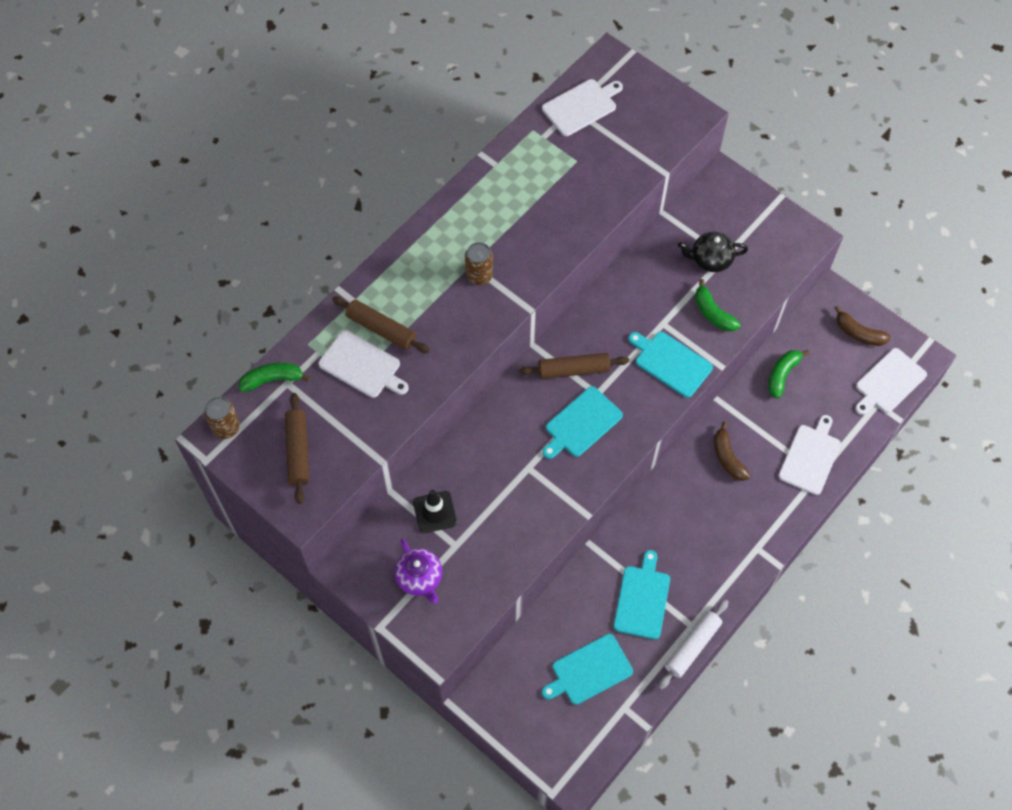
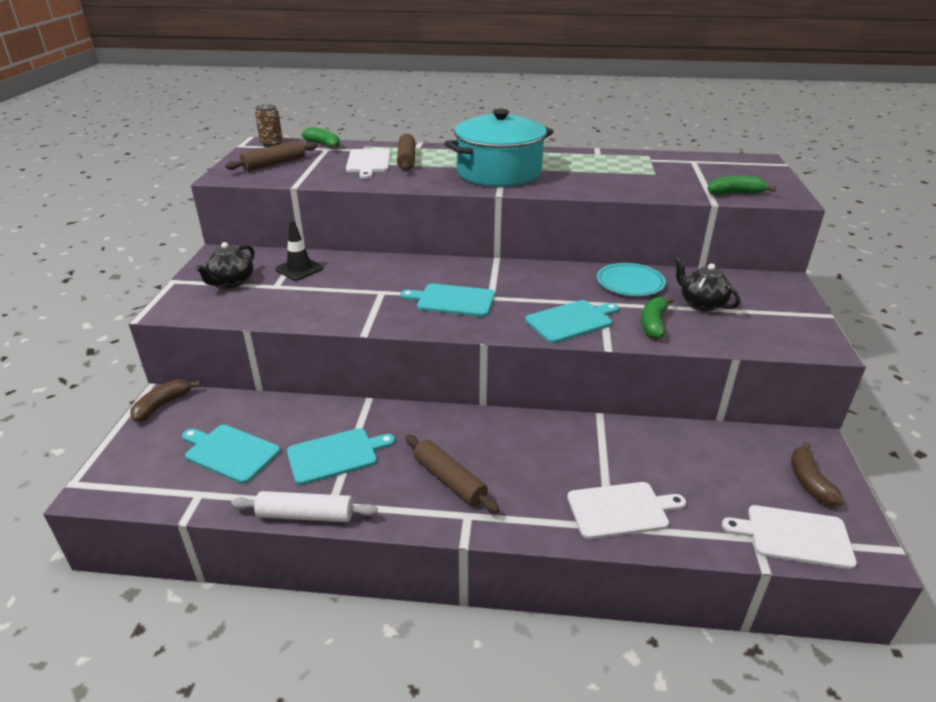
camera: 55 degrees right, 30 degrees down
purple teapot [395,539,442,603] -> black teapot [195,242,254,288]
brown can [465,242,493,285] -> turquoise pot [444,109,554,187]
brown rolling pin [519,353,629,379] -> brown rolling pin moved to [405,435,500,513]
white cutting board [542,79,623,136] -> none
turquoise cutting board [628,332,713,398] -> turquoise cutting board turned 60 degrees clockwise [525,300,619,343]
brown banana [714,422,751,481] -> brown banana moved to [130,379,200,422]
green banana [768,350,809,399] -> green banana moved to [707,176,776,195]
none -> turquoise plate [597,263,666,296]

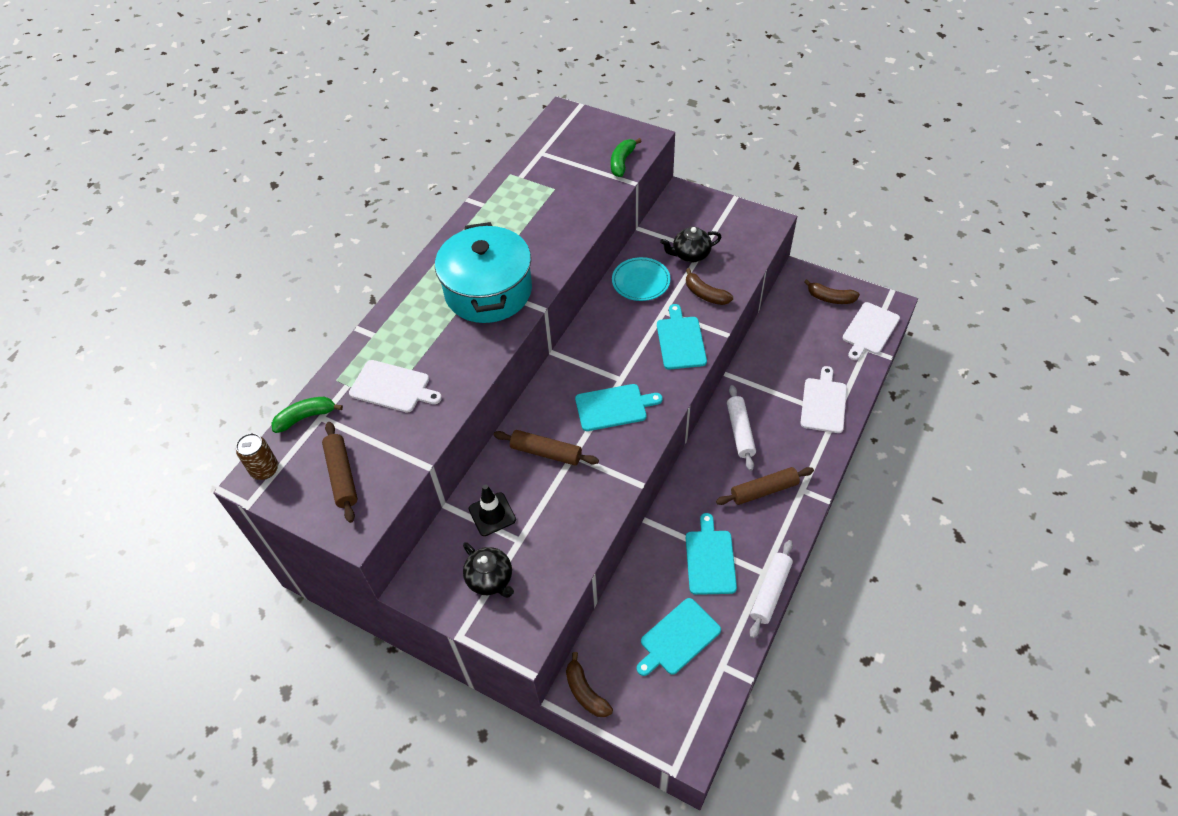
camera: 65 degrees left, 20 degrees up
brown rolling pin [397,134,415,171] -> brown rolling pin moved to [494,430,599,466]
turquoise cutting board [400,284,495,317] -> turquoise cutting board turned 135 degrees counterclockwise [575,384,662,431]
green banana [641,297,674,339] -> brown banana [686,268,733,305]
none -> white rolling pin [727,385,756,471]

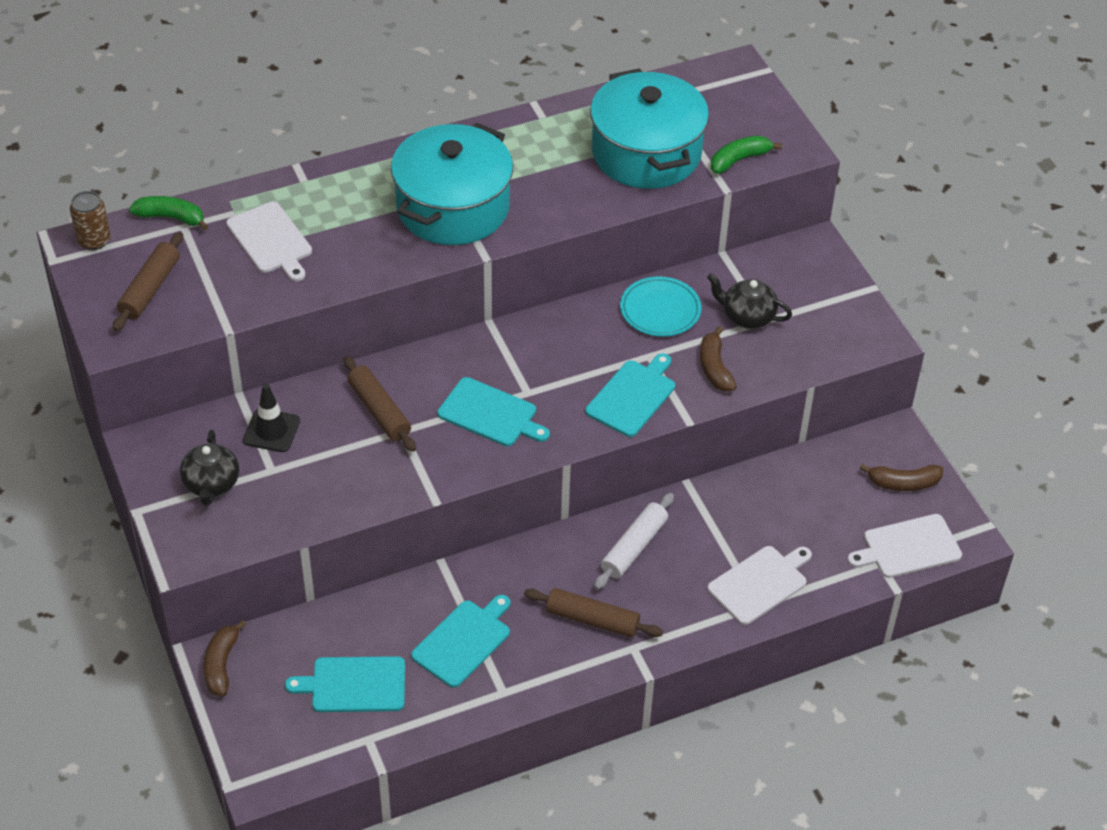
camera: 35 degrees right, 5 degrees down
white rolling pin [750,540,793,639] -> none
brown banana [804,279,860,304] -> brown banana turned 60 degrees counterclockwise [860,464,943,491]
none -> turquoise pot [590,68,709,189]

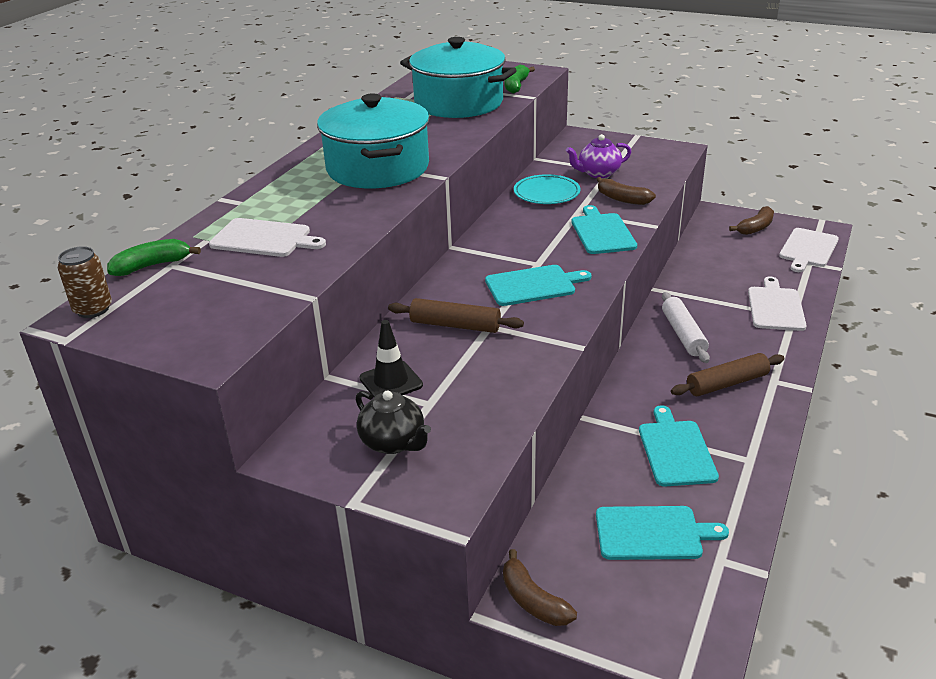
camera: 40 degrees left, 15 degrees down
brown rolling pin [113,232,183,331] -> none
turquoise cutting board [285,656,405,712] -> turquoise cutting board turned 135 degrees counterclockwise [596,506,729,560]
black teapot [707,273,792,329] -> purple teapot [566,134,631,178]

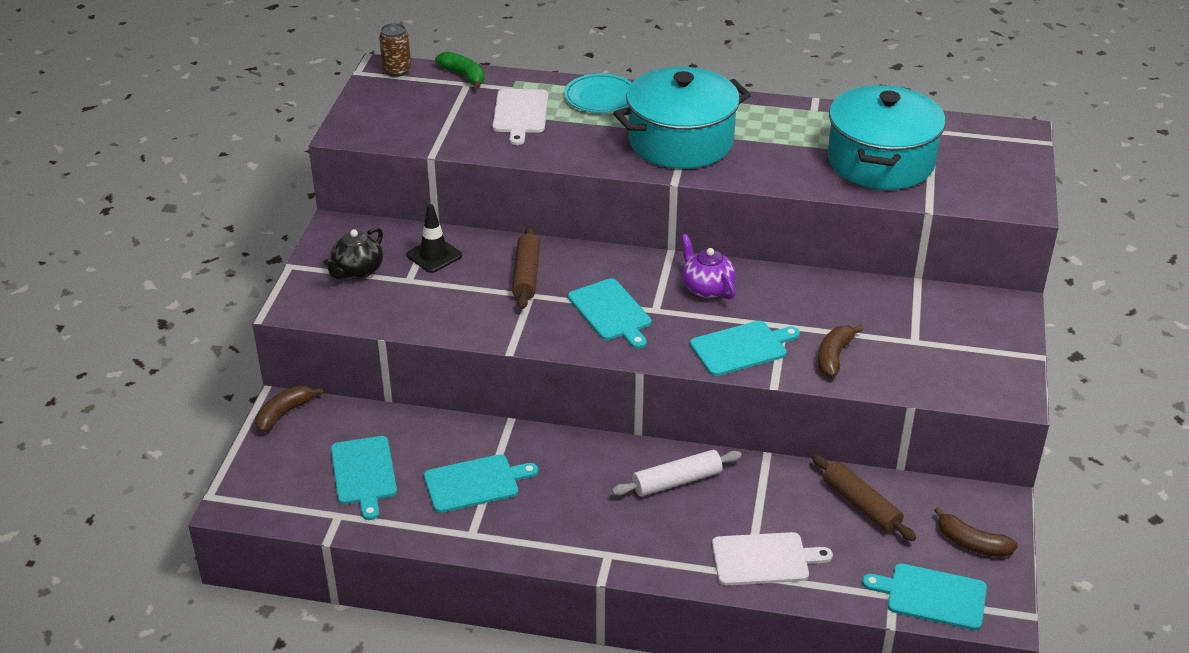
camera: 75 degrees right, 5 degrees up
green banana [505,65,535,93] -> none
turquoise plate [514,174,580,204] -> turquoise plate moved to [564,74,632,113]
purple teapot [566,134,631,178] -> purple teapot moved to [681,234,736,299]
brown rolling pin [671,353,785,396] -> brown rolling pin moved to [812,454,916,541]
white cutting board [779,228,839,272] -> turquoise cutting board [862,563,987,630]

